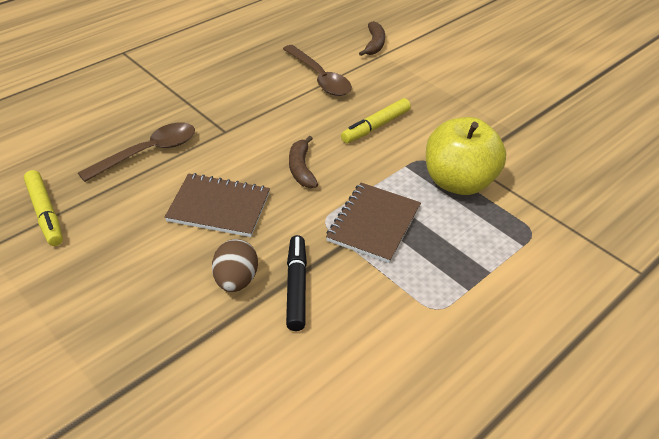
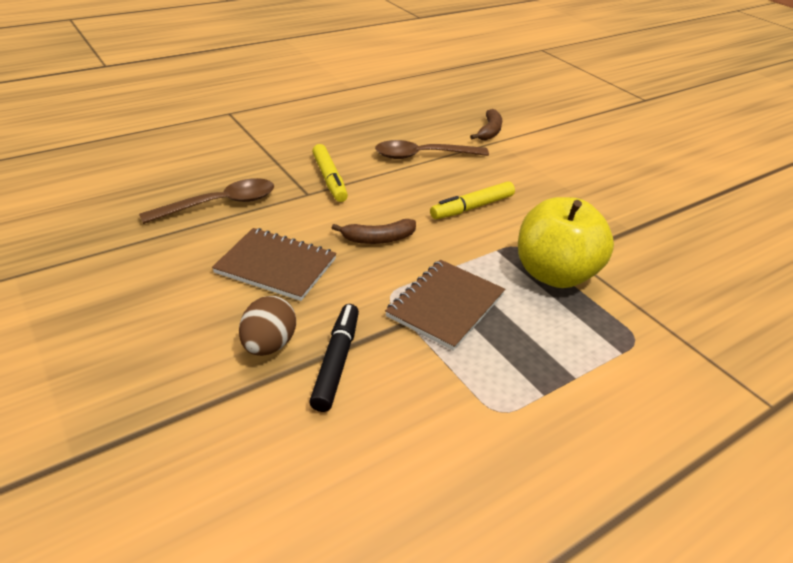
camera: 10 degrees right, 5 degrees down
yellow marker [24,170,63,246] -> yellow marker moved to [312,144,348,202]
brown spoon [283,45,352,96] -> brown spoon turned 105 degrees clockwise [375,140,489,159]
brown banana [289,136,318,188] -> brown banana turned 105 degrees counterclockwise [332,219,416,244]

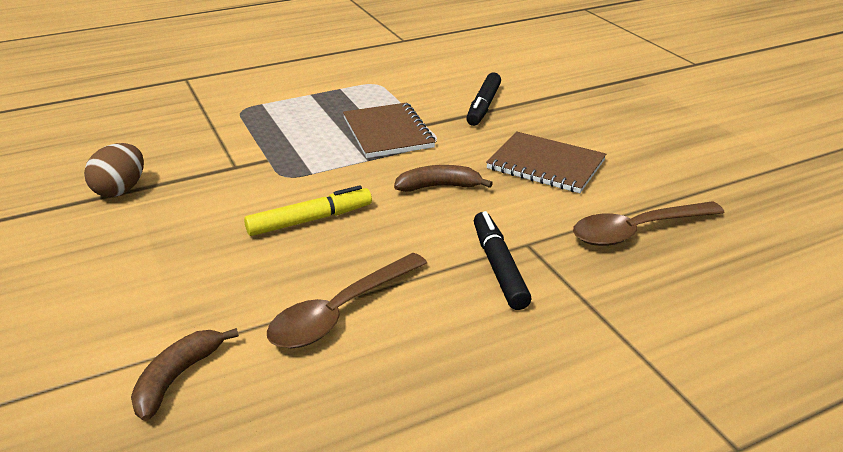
camera: 170 degrees left, 5 degrees down
brown egg [239,296,296,356] -> brown egg moved to [84,143,144,197]
yellow marker [312,144,348,202] -> black marker [474,211,531,310]
brown spoon [375,140,489,159] -> brown spoon turned 135 degrees clockwise [267,253,427,348]
brown notebook [385,260,505,351] -> brown notebook turned 60 degrees counterclockwise [343,103,436,158]
yellow apple [518,197,614,288] -> none

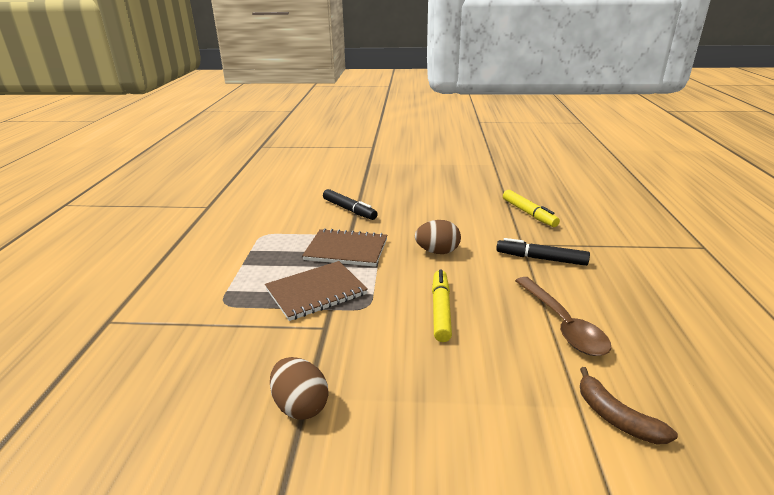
camera: 60 degrees left, 5 degrees down
brown banana [394,165,493,192] -> brown egg [415,220,461,254]
brown notebook [486,131,606,193] -> brown notebook moved to [265,261,368,321]
brown spoon [573,201,725,246] -> yellow marker [503,190,560,227]

